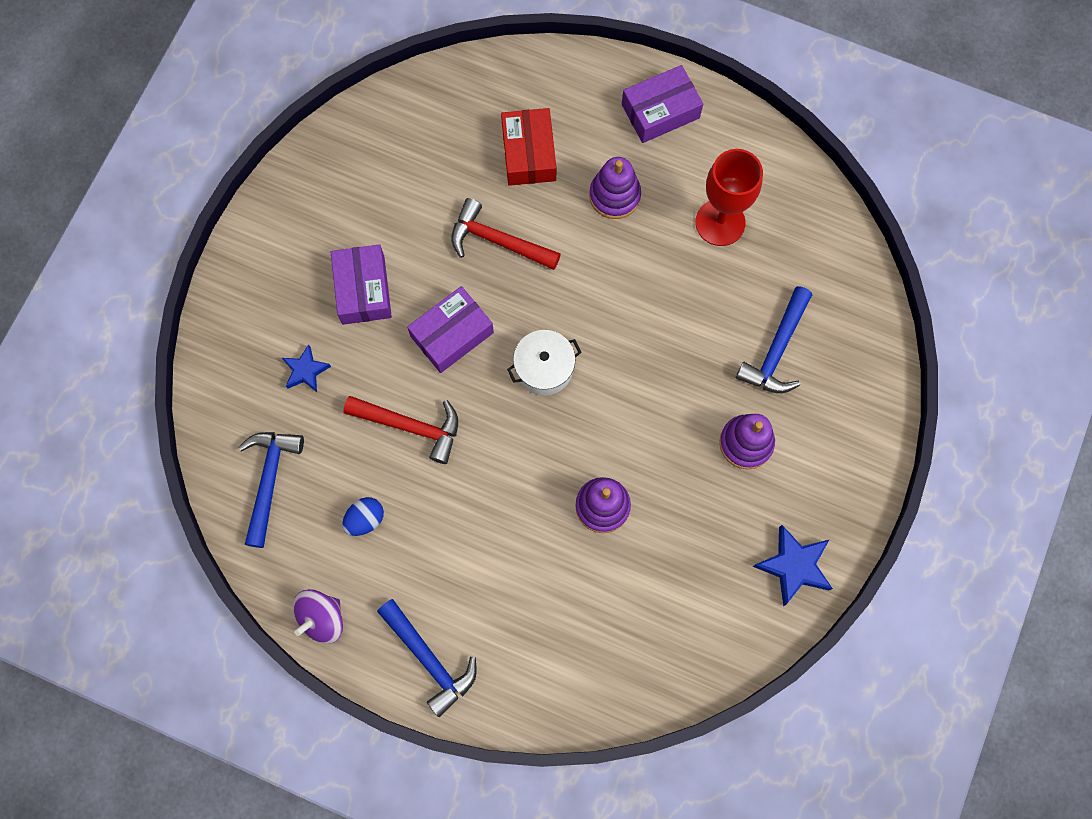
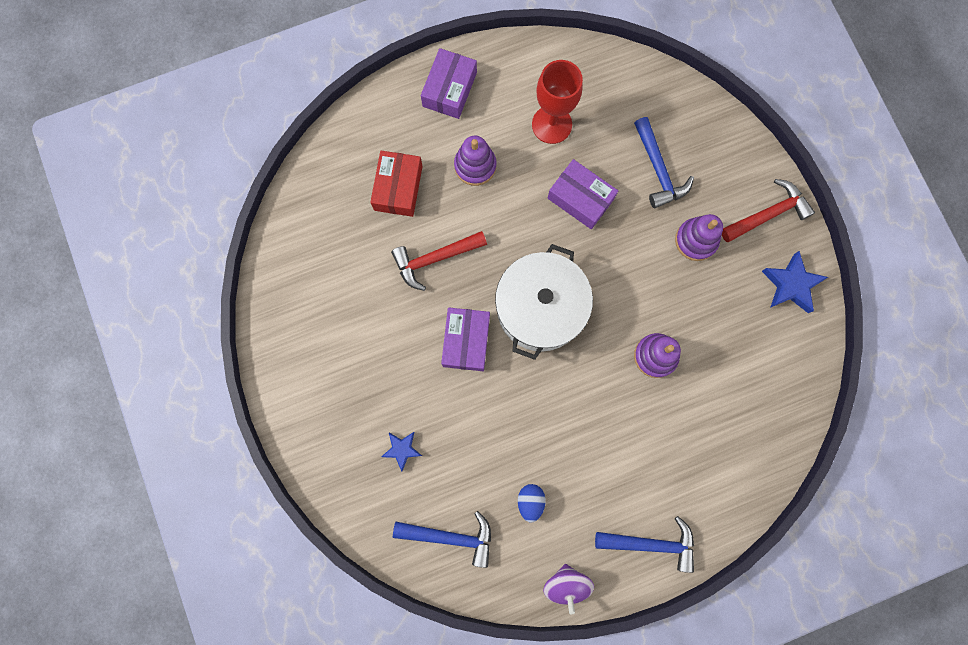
camera: 45 degrees left, 5 degrees up
blue hammer [238,432,304,548] -> blue hammer turned 135 degrees clockwise [393,511,491,568]
purple box [331,244,392,325] -> purple box moved to [548,159,618,229]
red hammer [343,396,458,464] -> red hammer moved to [722,179,815,242]
red box [501,108,556,186] -> red box turned 60 degrees clockwise [370,151,423,217]
white pot [507,330,582,395] -> white pot [495,244,593,360], size x1.85

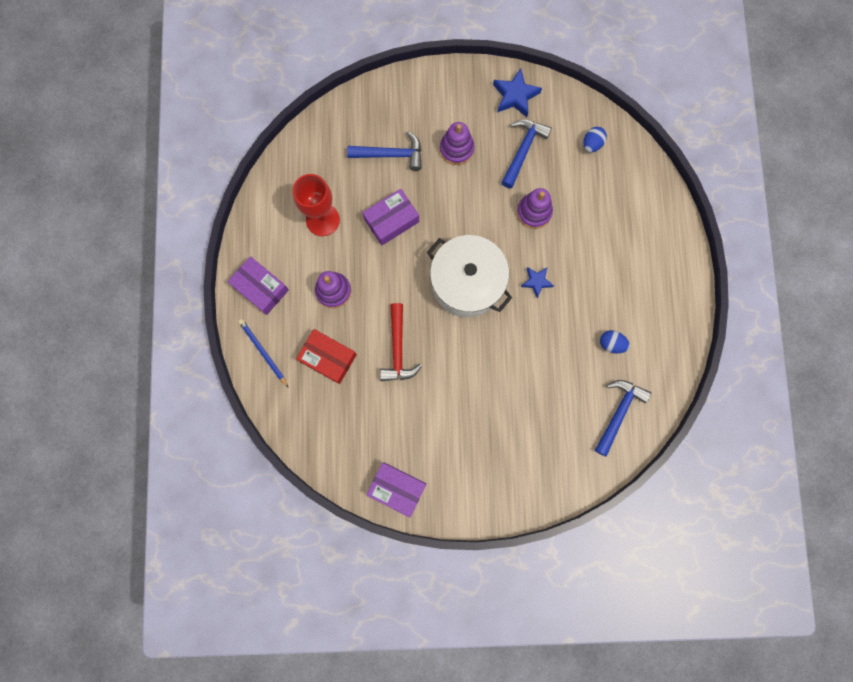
camera: 70 degrees left, 0 degrees up
blue star [381,432,422,472] -> blue star moved to [521,267,554,298]
purple box [441,308,490,371] -> purple box moved to [366,462,426,517]
purple spinning top [543,564,594,614] -> none
blue hammer [595,516,694,573] -> blue hammer moved to [501,119,552,188]
red hammer [722,179,815,242] -> none
none -> blue pencil [238,319,289,388]
none -> blue egg [583,127,607,153]

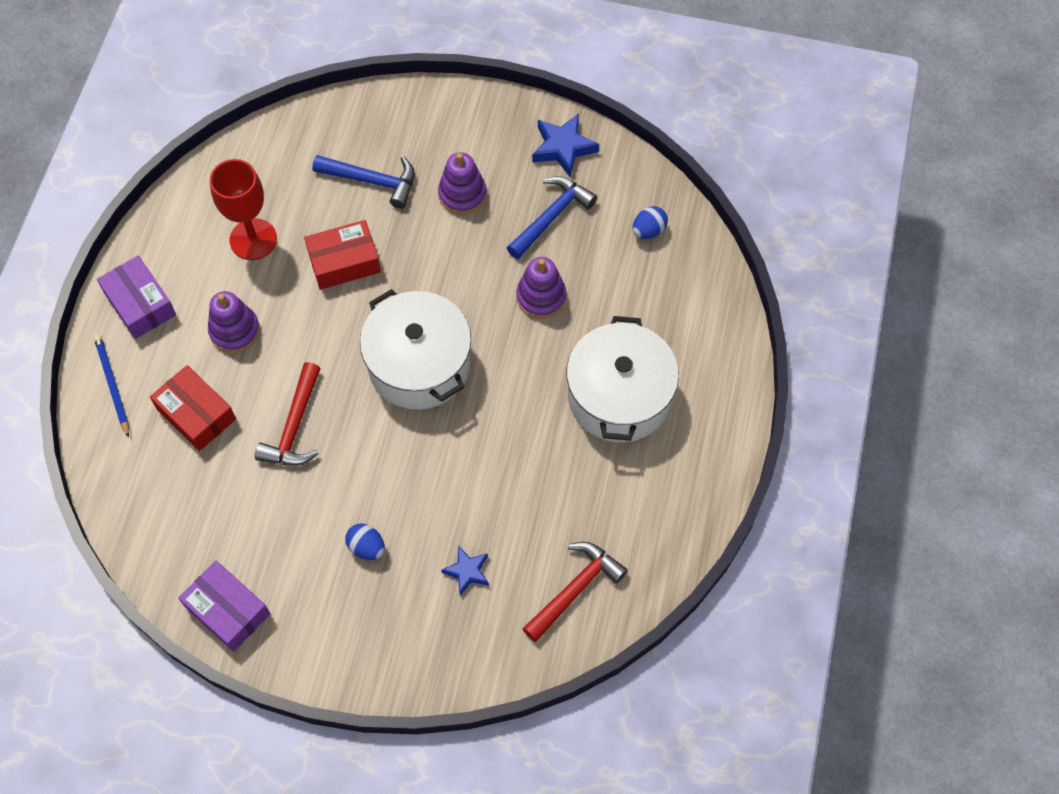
camera: 15 degrees right, 15 degrees down
purple box [362,189,419,245] -> red box [304,220,381,290]
blue star [521,267,554,298] -> blue star moved to [441,546,489,595]
blue hammer [595,380,651,457] -> red hammer [522,542,628,642]
blue egg [600,330,630,353] -> blue egg moved to [345,523,385,560]
none -> white pot [566,316,679,442]

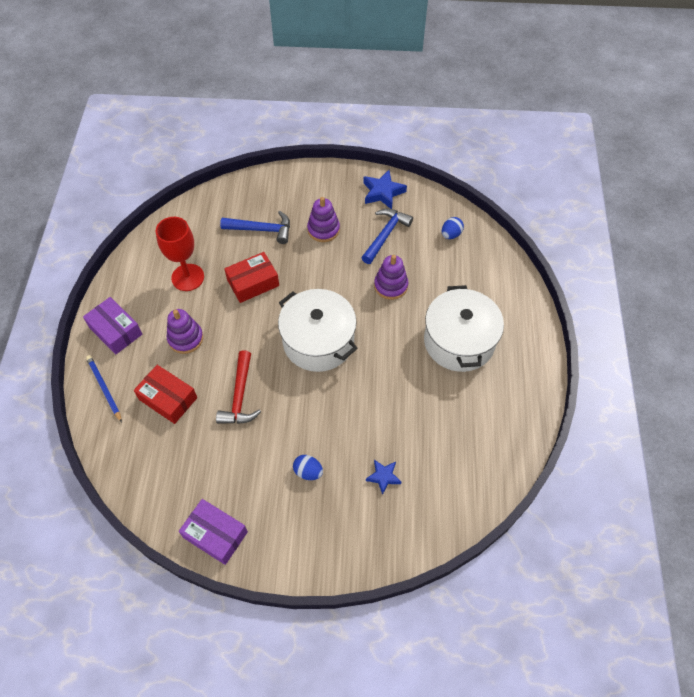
camera: 10 degrees left, 5 degrees down
red hammer [522,542,628,642] -> none

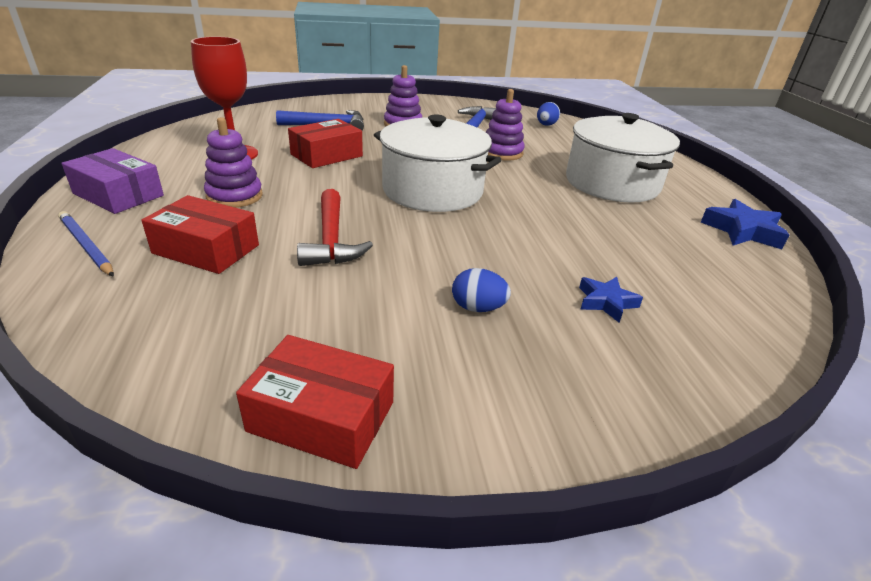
camera: 15 degrees left, 25 degrees down
purple box [179,499,248,565] -> red box [236,335,394,469]
blue star [363,170,407,209] -> blue star moved to [701,199,789,249]

